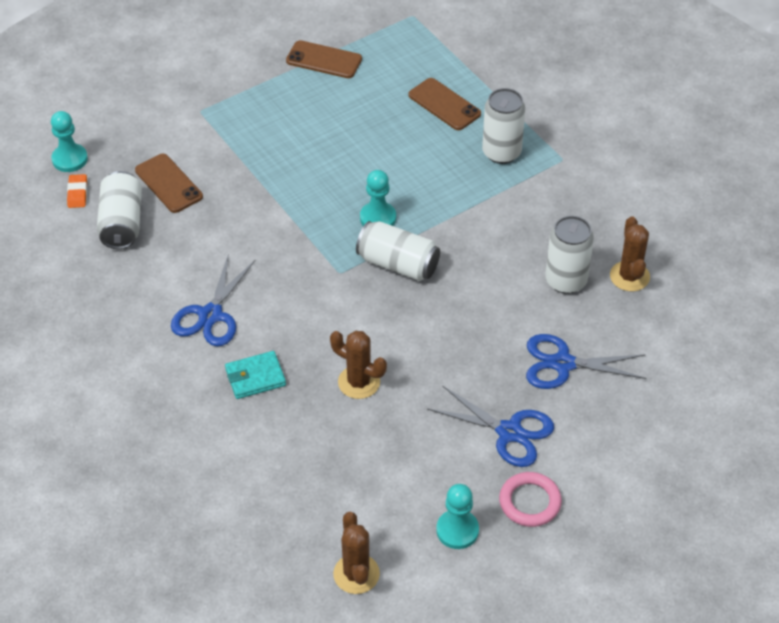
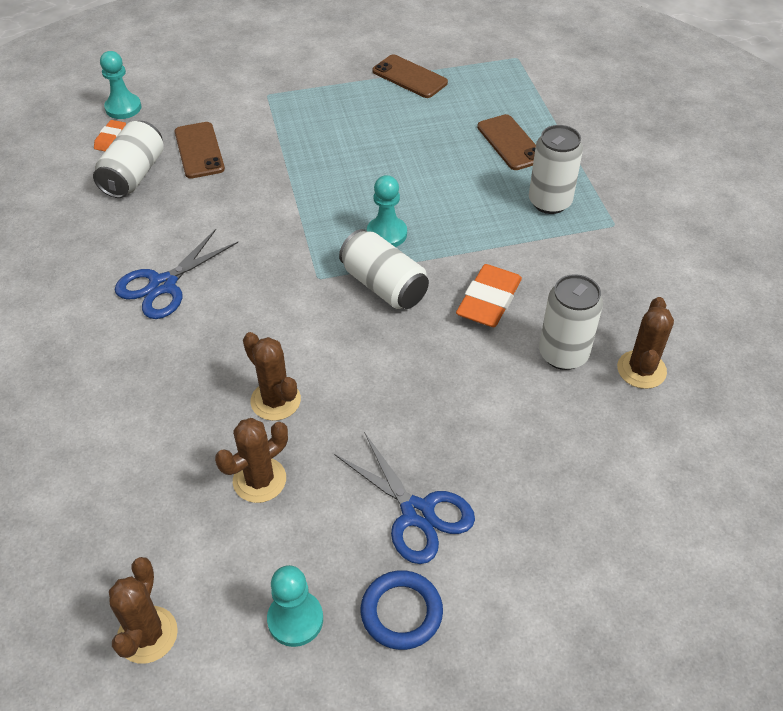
camera: 20 degrees right, 0 degrees up
turquoise wallet [225,351,286,399] -> none
pink ring [499,472,562,527] -> blue ring [361,570,443,650]
blue scissors [526,334,647,389] -> none
none -> brown cactus [215,418,288,503]
none -> orange eraser [456,264,522,327]

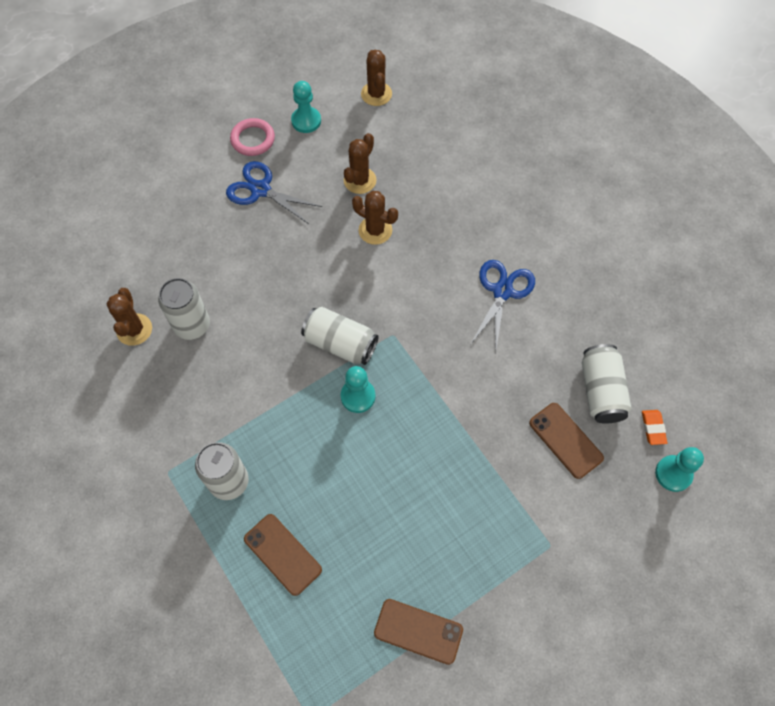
camera: 160 degrees right, 15 degrees up
blue ring [361,570,443,650] -> pink ring [230,118,275,156]
orange eraser [456,264,522,327] -> none

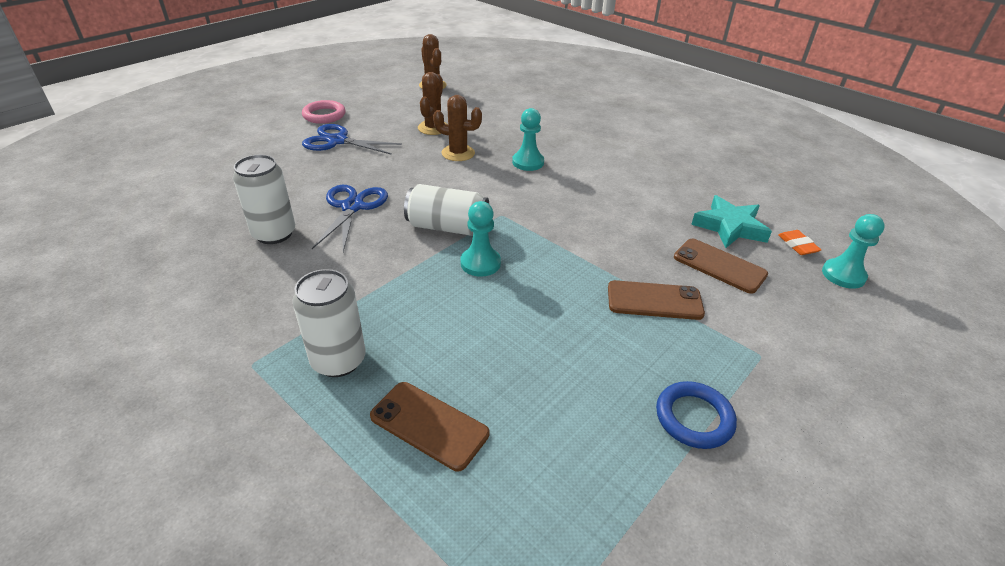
camera: 15 degrees left, 25 degrees down
brown cactus [107,288,152,346] -> none
turquoise pawn [291,81,321,133] -> turquoise pawn moved to [512,108,544,171]
brown phone [374,599,463,665] -> brown phone moved to [608,280,705,320]
blue scissors [470,260,535,351] -> blue scissors moved to [312,185,388,252]
white can [582,344,631,424] -> turquoise star [691,195,772,248]
none -> blue ring [656,381,737,449]

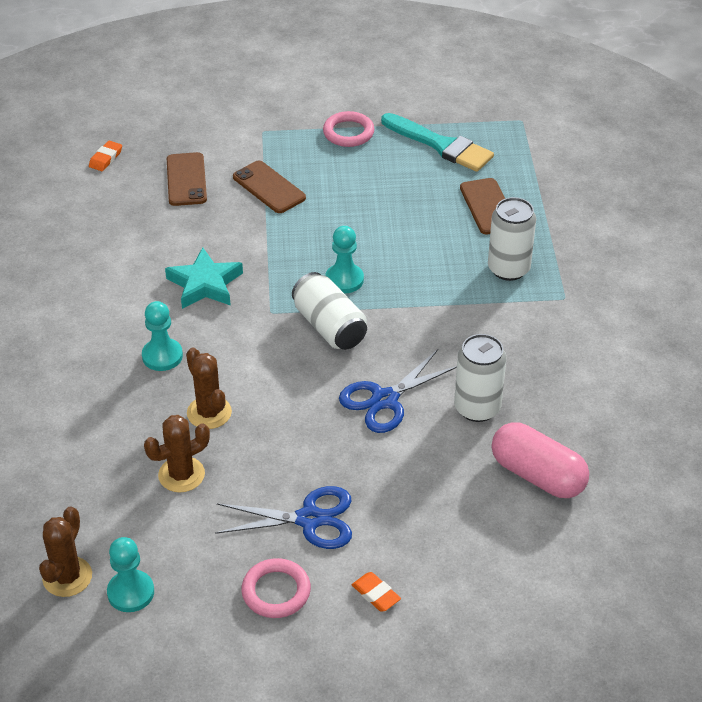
camera: 135 degrees left, 5 degrees up
blue scissors [302,124,402,155] -> blue scissors turned 60 degrees counterclockwise [215,486,352,549]
blue ring [656,381,737,449] -> pink ring [323,111,374,147]
turquoise star [691,195,772,248] -> turquoise star moved to [165,247,243,309]
turquoise pawn [822,214,885,289] -> turquoise pawn moved to [107,537,154,612]
none -> orange eraser [352,572,401,612]
none -> turquoise brush [381,113,494,172]
none -> pink capsule [492,422,589,498]

